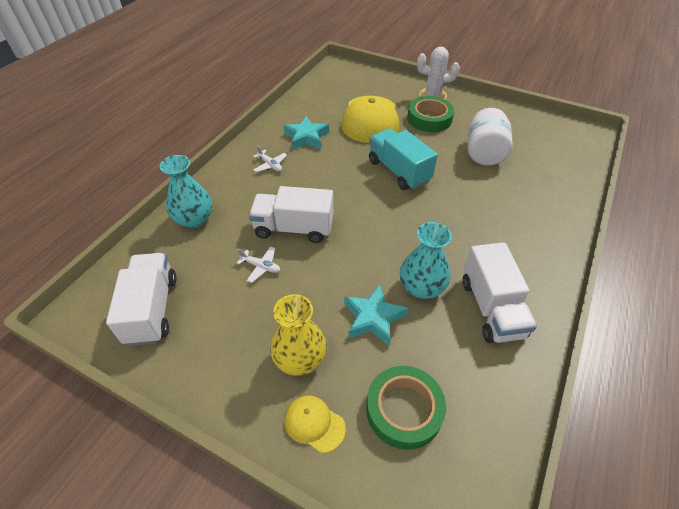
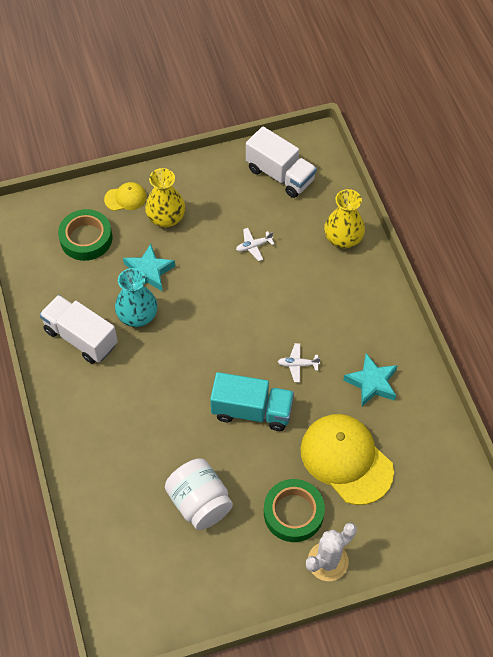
camera: 135 degrees right, 10 degrees up
turquoise vase [160,155,212,228] -> yellow vase [324,189,365,249]
white truck [249,186,333,243] -> none
white plane [253,145,287,172] -> white plane moved to [278,343,320,382]

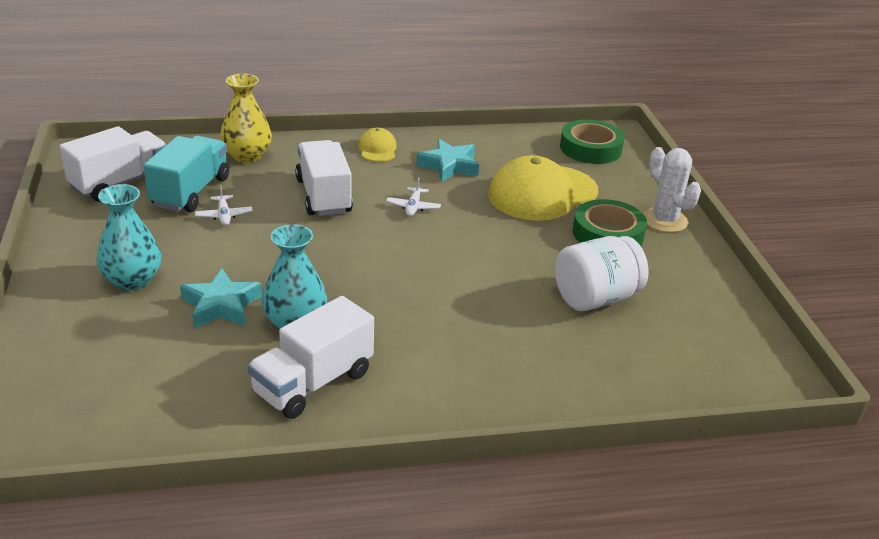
camera: 85 degrees left, 25 degrees down
green tape [58,209,112,261] -> green tape moved to [560,120,625,164]
yellow cap [104,182,146,211] -> yellow cap moved to [358,128,397,162]
yellow vase [145,168,186,228] -> turquoise vase [96,184,161,291]
turquoise truck [210,372,294,431] -> turquoise truck moved to [143,136,229,212]
none -> white truck [295,140,353,216]

